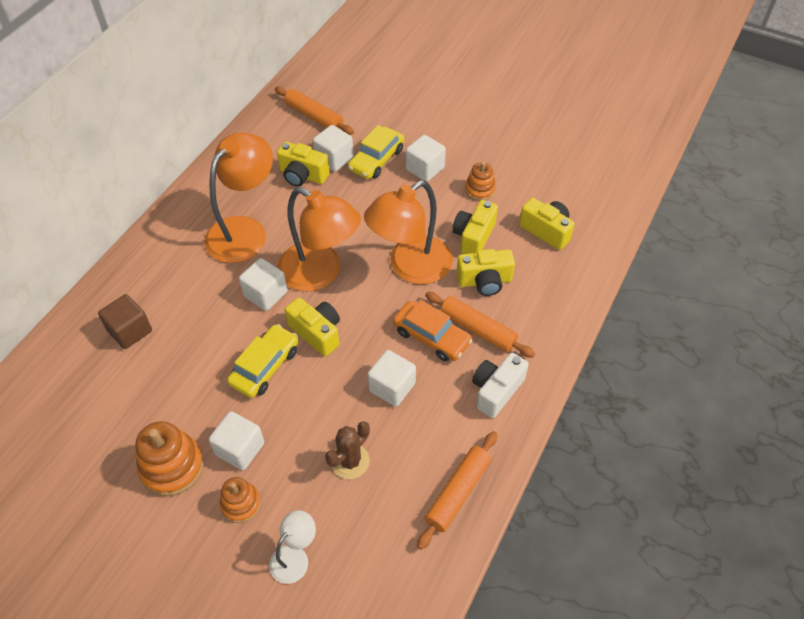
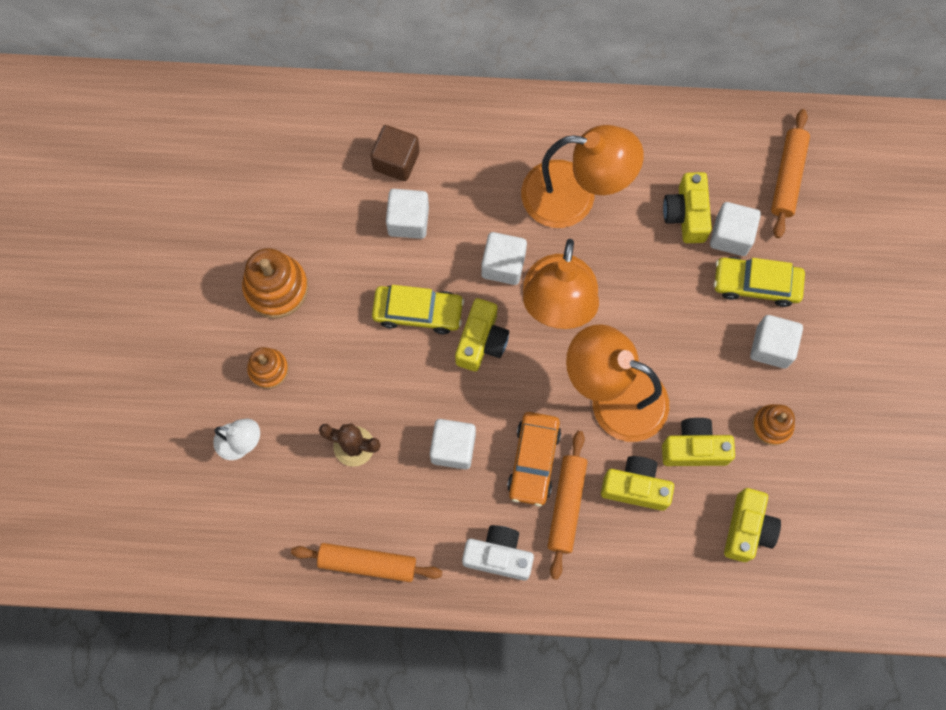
camera: 65 degrees right, 20 degrees up
white cube [209,411,264,470] -> white cube moved to [386,189,429,239]
yellow camera [456,249,515,296] -> yellow camera turned 135 degrees clockwise [601,456,674,511]

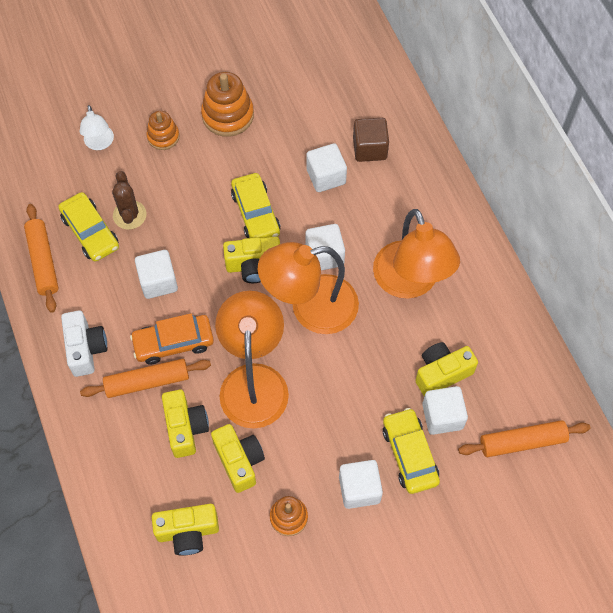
camera: 65 degrees right, 10 degrees down
none -> yellow car [58,192,119,262]

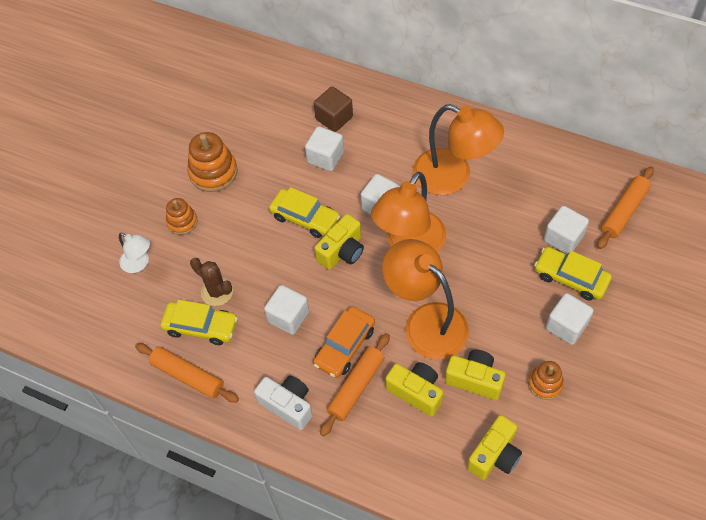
camera: 40 degrees left, 5 degrees down
yellow camera [415,342,478,396] -> none

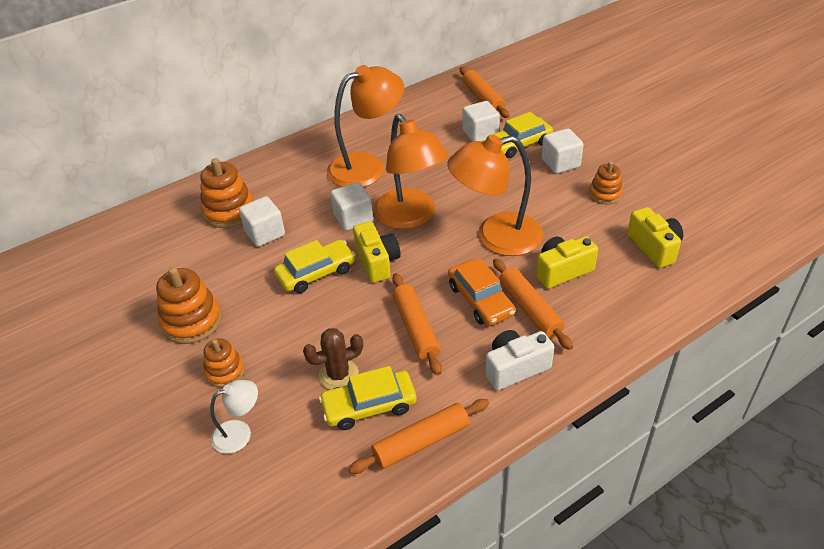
camera: 60 degrees left, 15 degrees down
yellow car [160,300,238,345] -> yellow car turned 150 degrees counterclockwise [319,366,417,430]
white cube [264,285,309,335] -> orange rolling pin [392,273,442,375]
brown cube [314,86,353,132] -> orange stacking toy [200,158,253,228]
yellow camera [445,349,506,400] -> none

